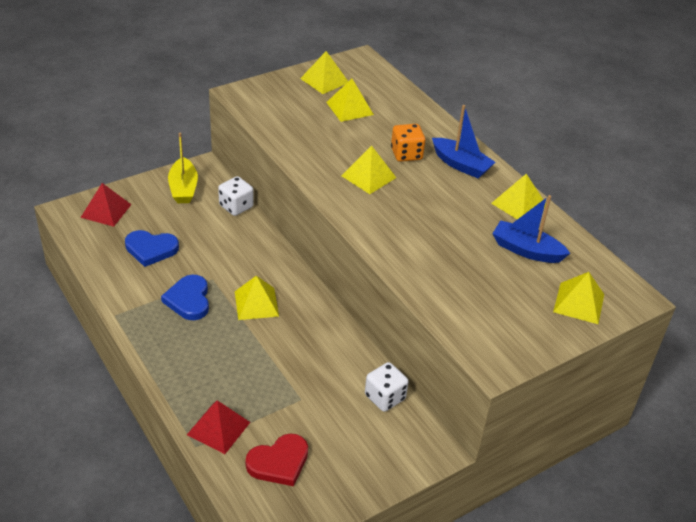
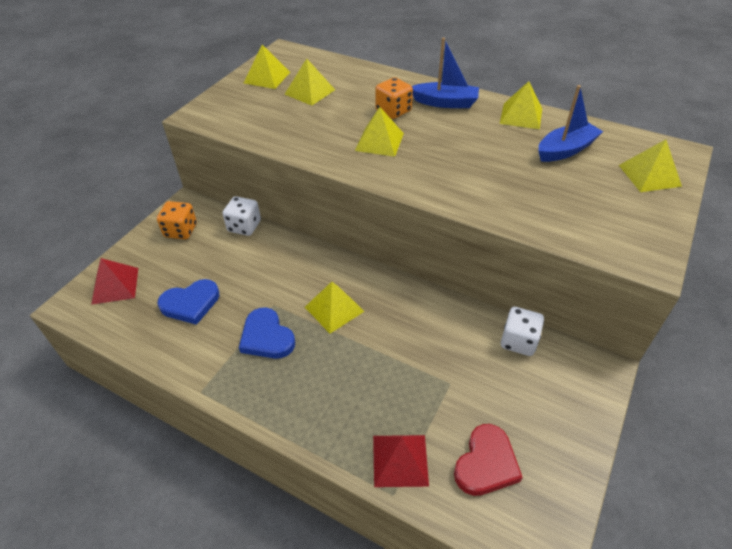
camera: 25 degrees left, 5 degrees up
yellow boat [168,133,198,203] -> orange dice [157,201,197,239]
blue boat [492,195,570,263] -> blue boat turned 150 degrees clockwise [539,85,603,162]

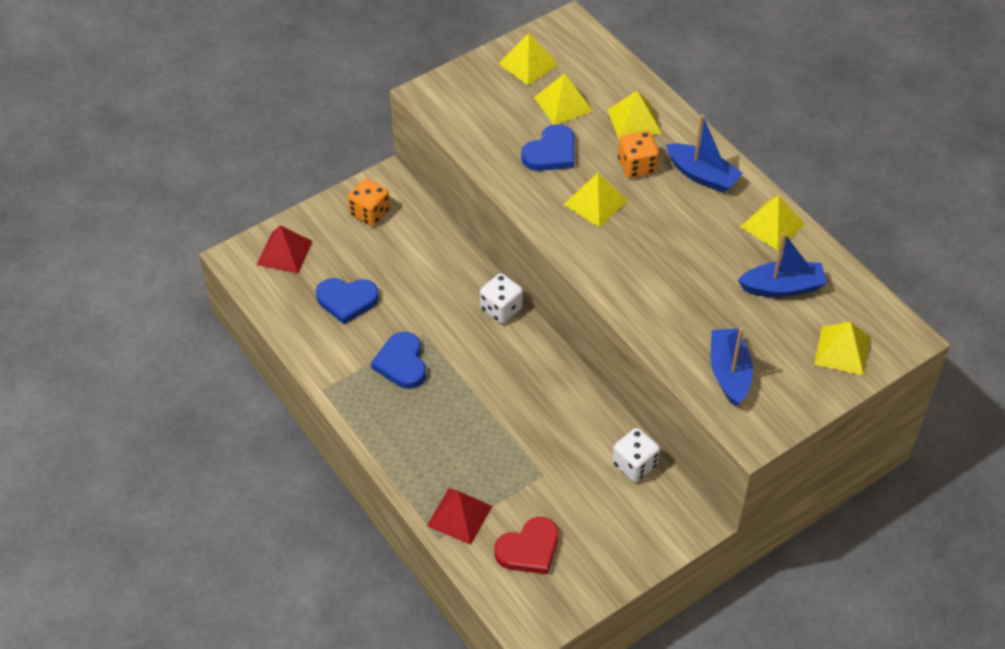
camera: 25 degrees right, 5 degrees up
white dice [222,196,261,236] -> white dice moved to [480,273,523,323]
yellow pyramid [305,282,365,334] -> yellow pyramid moved to [608,91,662,139]
none -> blue heart [521,124,574,171]
none -> blue boat [711,328,753,407]

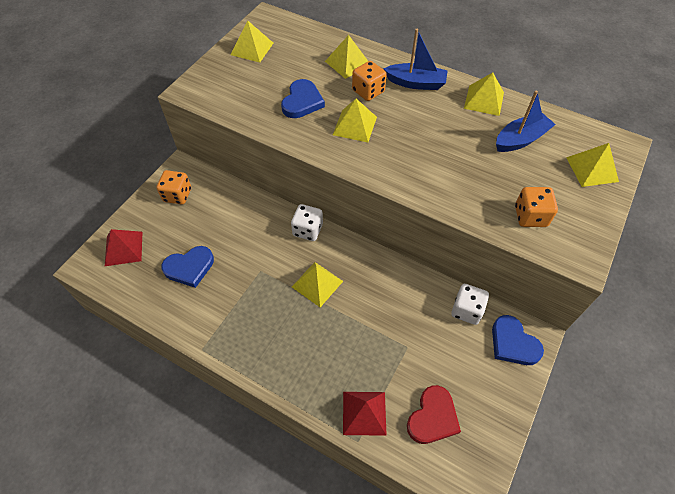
camera: 25 degrees left, 5 degrees up
blue heart [371,332,426,389] -> blue heart moved to [492,315,544,365]
yellow pyramid [534,73,593,125] -> yellow pyramid moved to [292,262,343,307]
blue boat [711,328,753,407] -> orange dice [515,187,558,227]

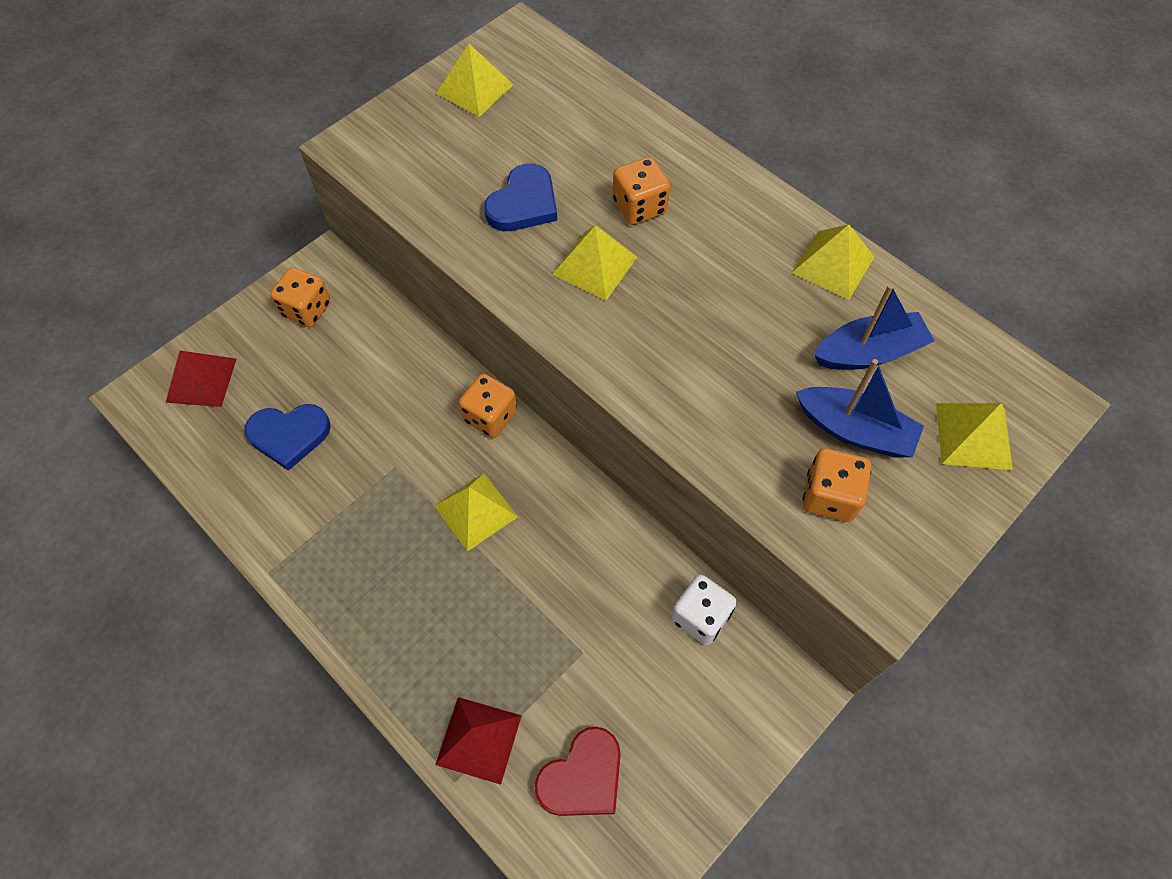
camera: 15 degrees right, 5 degrees up
white dice [291,204,323,241] -> orange dice [459,374,517,438]
yellow pyramid [325,35,368,79] -> none
blue boat [383,29,448,90] -> blue boat moved to [796,359,924,458]
blue heart [492,315,544,365] -> none

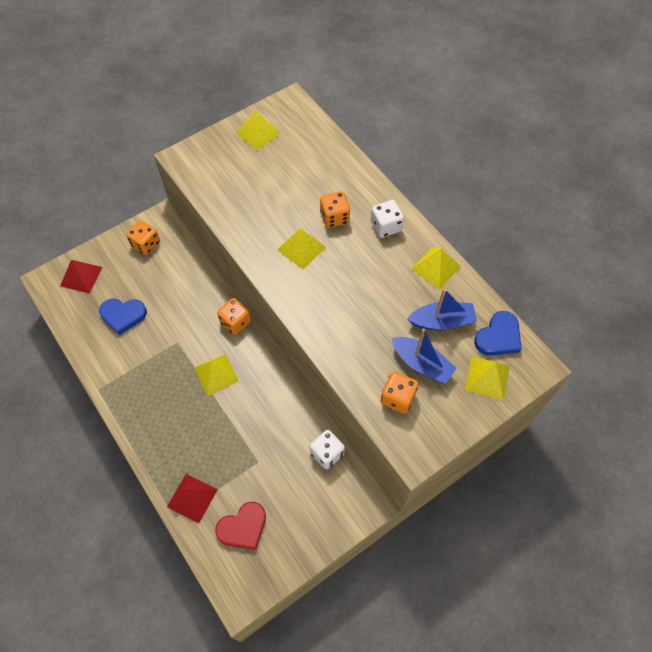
camera: 10 degrees right, 0 degrees up
blue heart [484,164,557,231] -> blue heart moved to [474,311,521,356]
none -> white dice [371,200,404,238]

